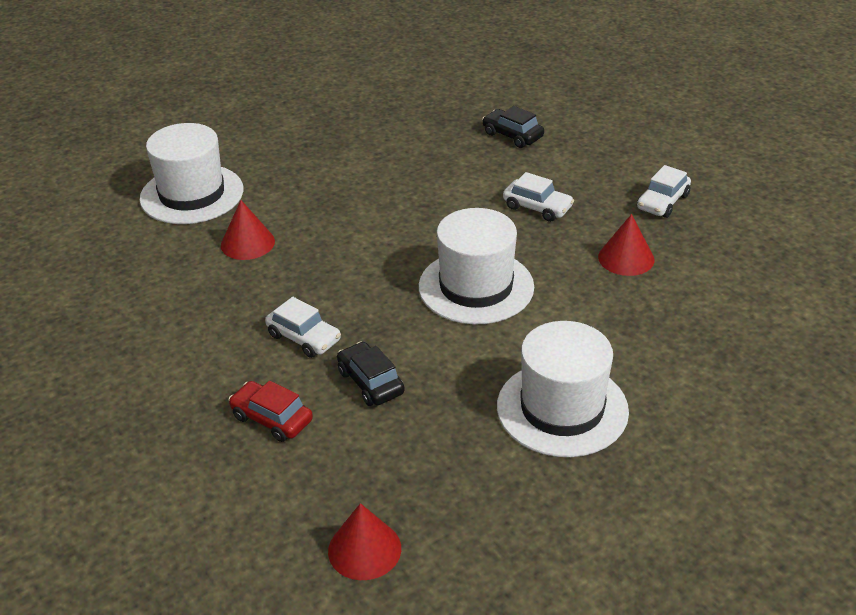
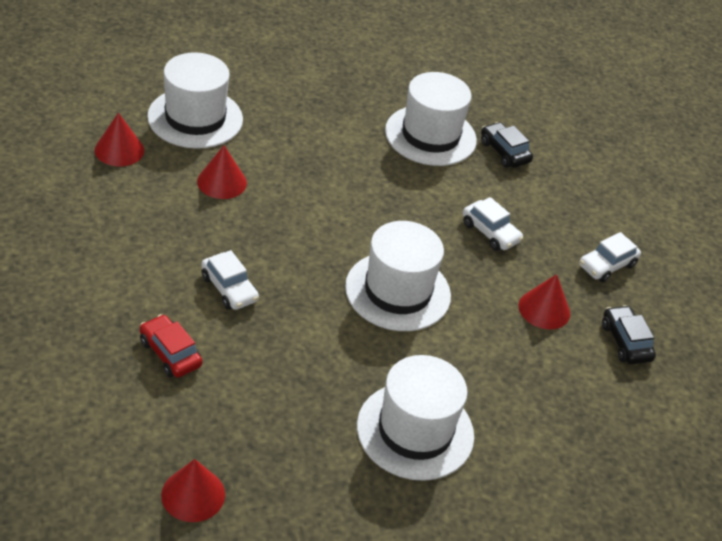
camera: 10 degrees right, 5 degrees up
black car [337,342,405,406] -> black car moved to [602,305,656,364]
none -> red cone [95,113,144,166]
none -> white hat [385,72,477,166]

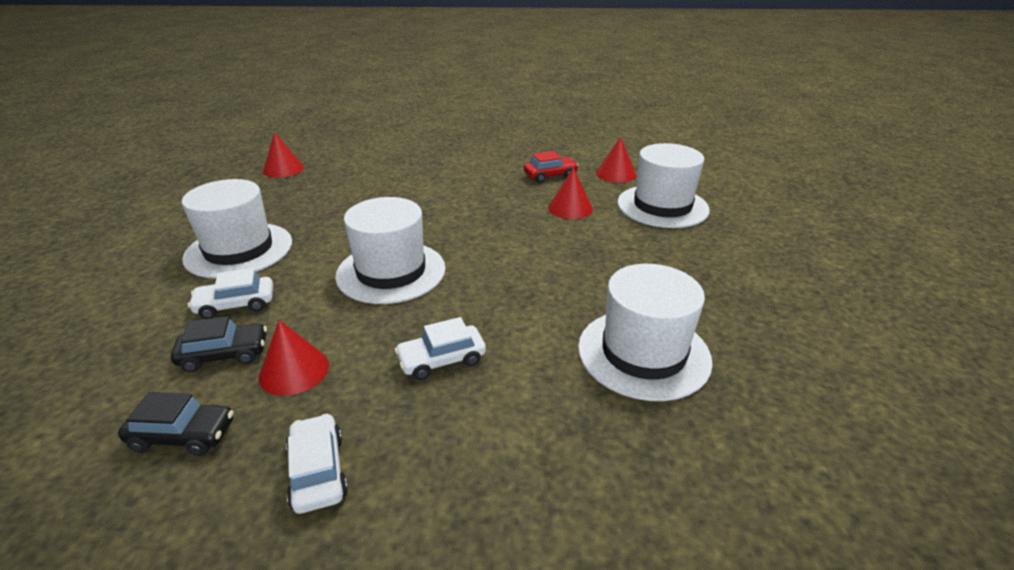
camera: 115 degrees right, 10 degrees down
red car [140,314,202,377] -> red car moved to [524,151,579,183]
white car [201,250,259,310] -> white car moved to [188,268,273,319]
black car [481,122,533,168] -> black car moved to [171,316,267,372]

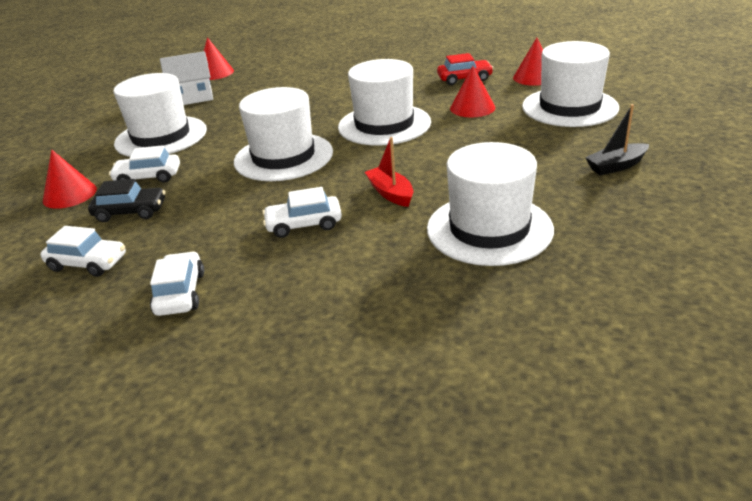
camera: 15 degrees right, 0 degrees up
black car [118,392,234,456] -> white car [41,226,126,277]
red cone [259,320,329,396] -> red cone moved to [43,149,97,209]
none -> white house [160,51,213,105]
none -> white hat [338,59,431,146]
none -> red boat [365,137,413,207]
none -> black boat [585,104,649,175]

